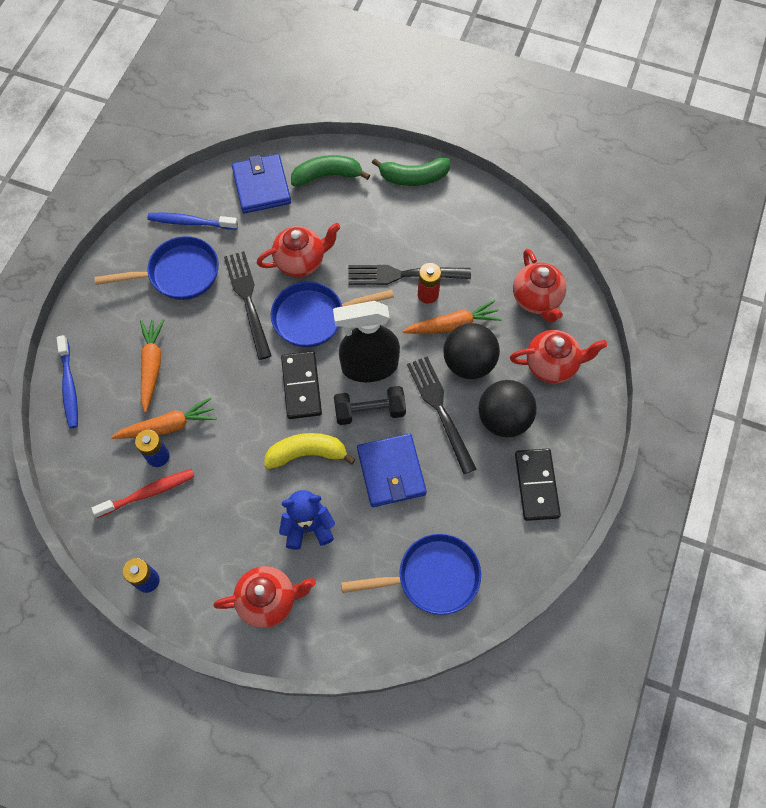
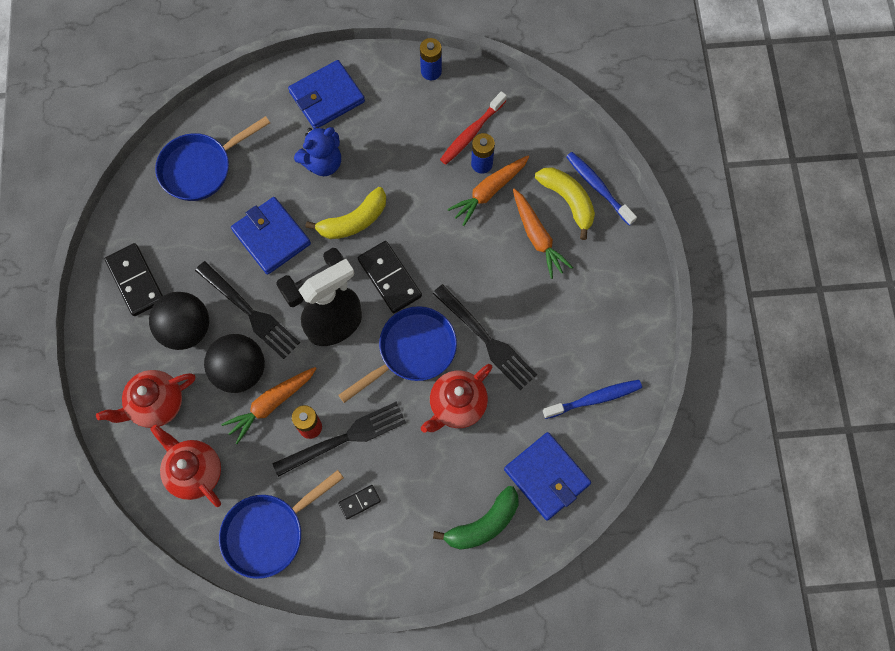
camera: 155 degrees right, 5 degrees up
blue pan [94,236,219,300] -> blue pan moved to [219,470,344,579]
red teapot [213,566,316,628] -> blue wallet [288,60,365,129]
green banana [372,158,450,186] -> none
none -> black domino [338,485,381,519]
none -> yellow banana [535,167,595,240]

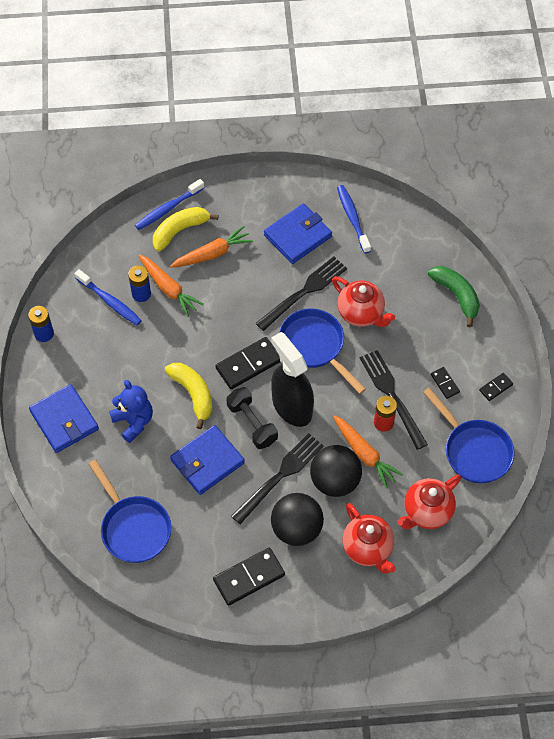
camera: 90 degrees left, 10 degrees down
red toothbrush [440,91,507,165] -> blue toothbrush [75,269,142,325]
blue wallet [504,432,591,521] -> blue wallet moved to [264,203,332,264]
none -> black domino [479,373,513,401]

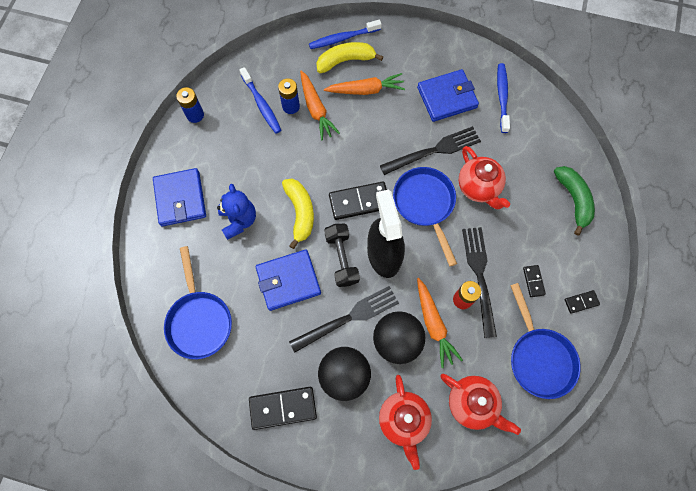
camera: 20 degrees right, 10 degrees up
red teapot [397,475,461,529] -> red teapot turned 120 degrees counterclockwise [440,374,521,435]

